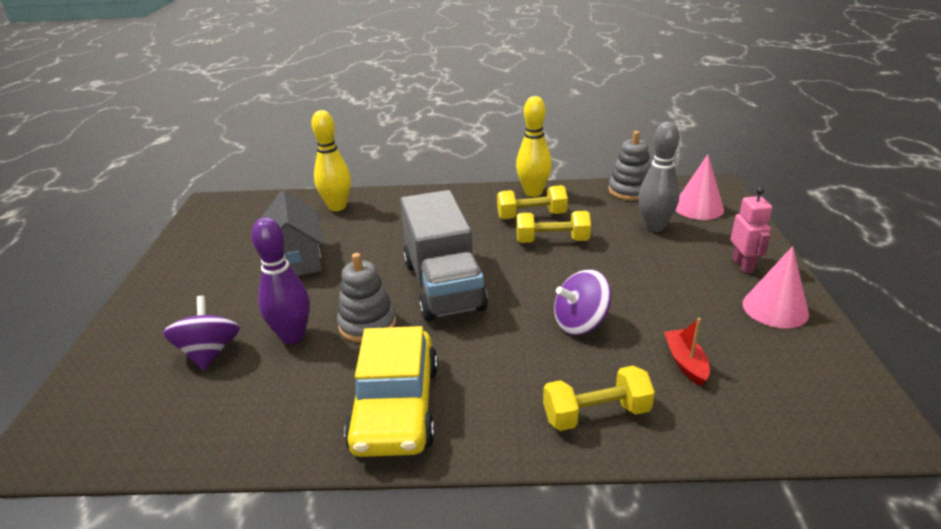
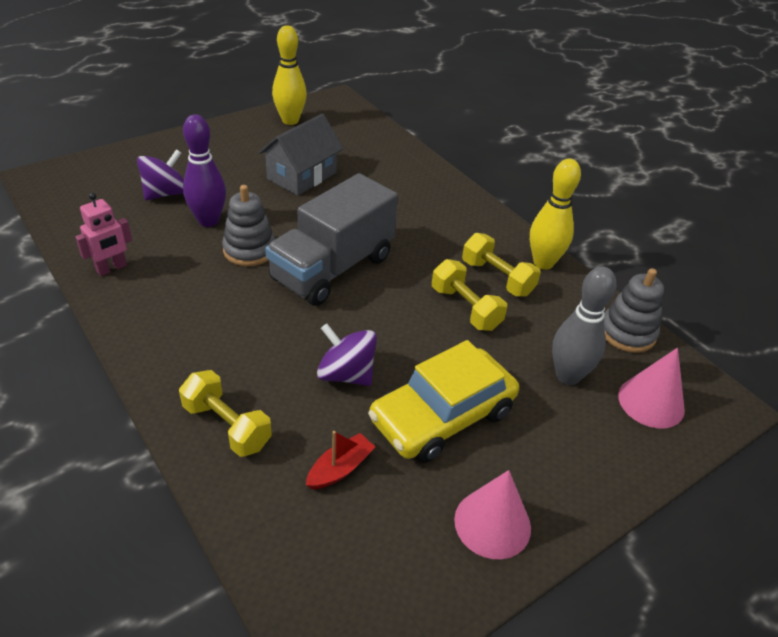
camera: 50 degrees right, 10 degrees up
yellow bowling pin [311,110,351,211] -> yellow bowling pin moved to [272,25,307,125]
yellow car [344,326,438,457] -> yellow car moved to [368,340,519,463]
pink robot [731,188,772,273] -> pink robot moved to [75,193,132,276]

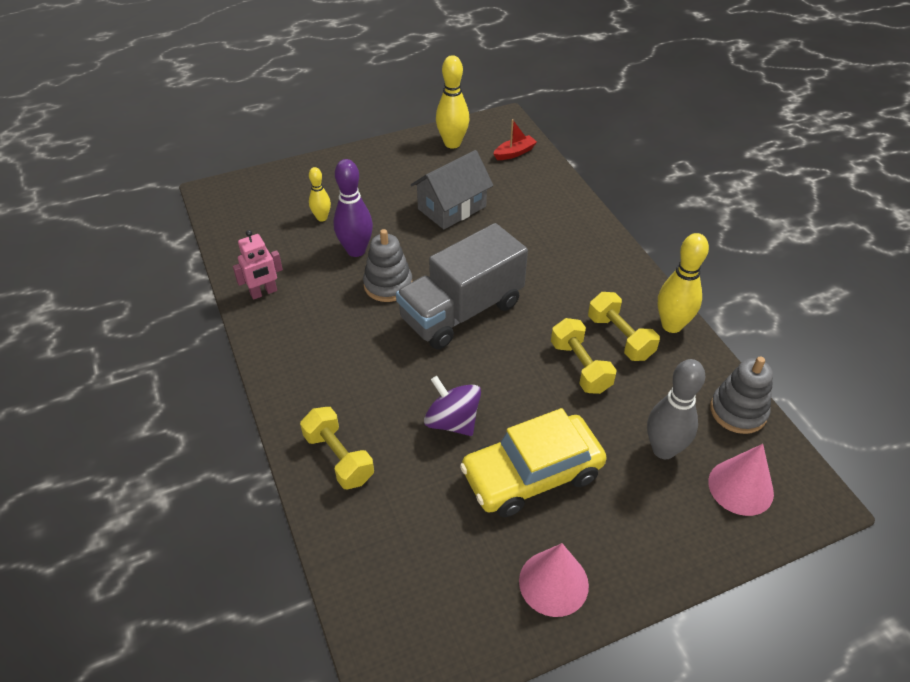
camera: 15 degrees right, 5 degrees up
purple spinning top [137,149,184,200] -> yellow bowling pin [309,167,331,222]
red boat [306,431,375,490] -> red boat moved to [493,119,537,160]

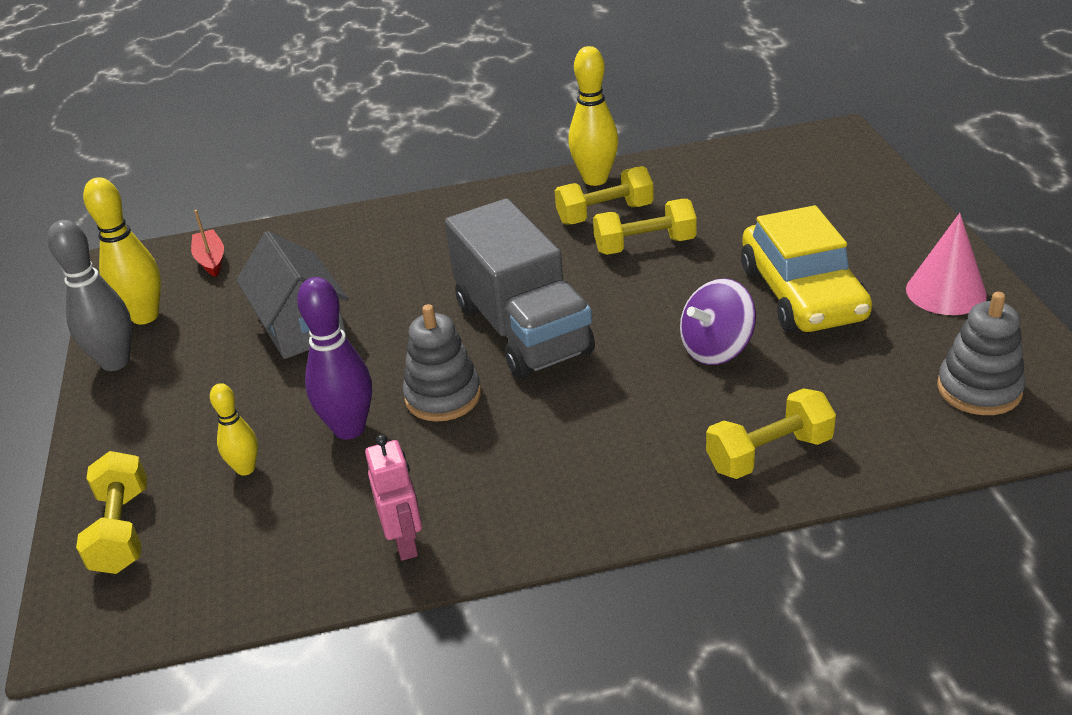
camera: 75 degrees left, 10 degrees down
grey bowling pin [647,359,705,459] -> grey bowling pin moved to [48,220,132,371]
pink cone [708,444,774,516] -> none
grey stacking toy [710,356,773,434] -> grey stacking toy moved to [937,292,1026,415]
none -> yellow dumbbell [76,451,147,574]

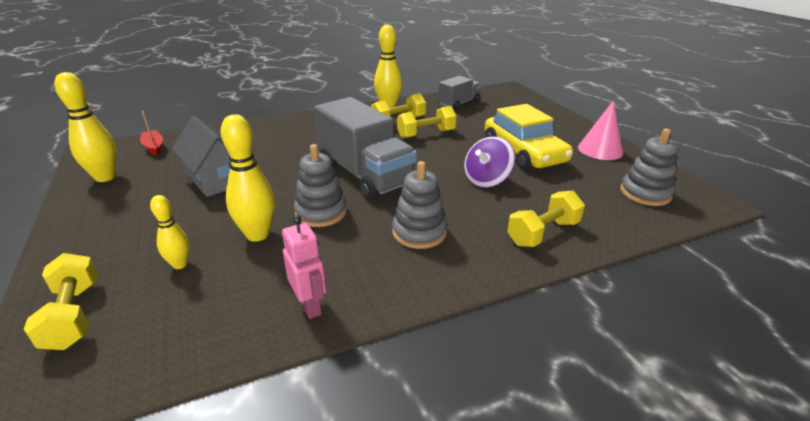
camera: 15 degrees left, 5 degrees down
grey bowling pin [48,220,132,371] -> none
purple bowling pin [297,277,372,440] -> yellow bowling pin [221,114,275,242]
none -> grey stacking toy [392,161,447,249]
none -> grey truck [438,76,482,110]

